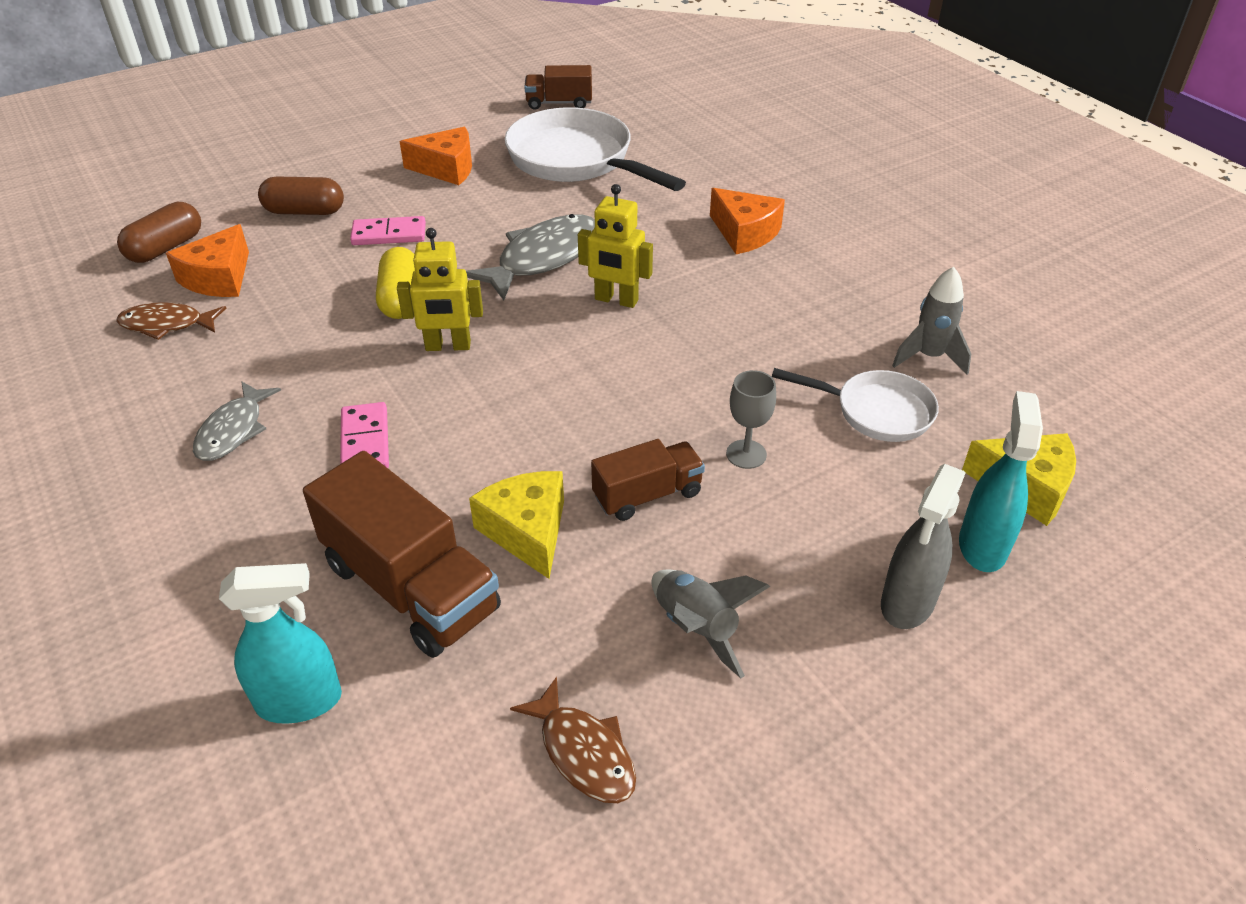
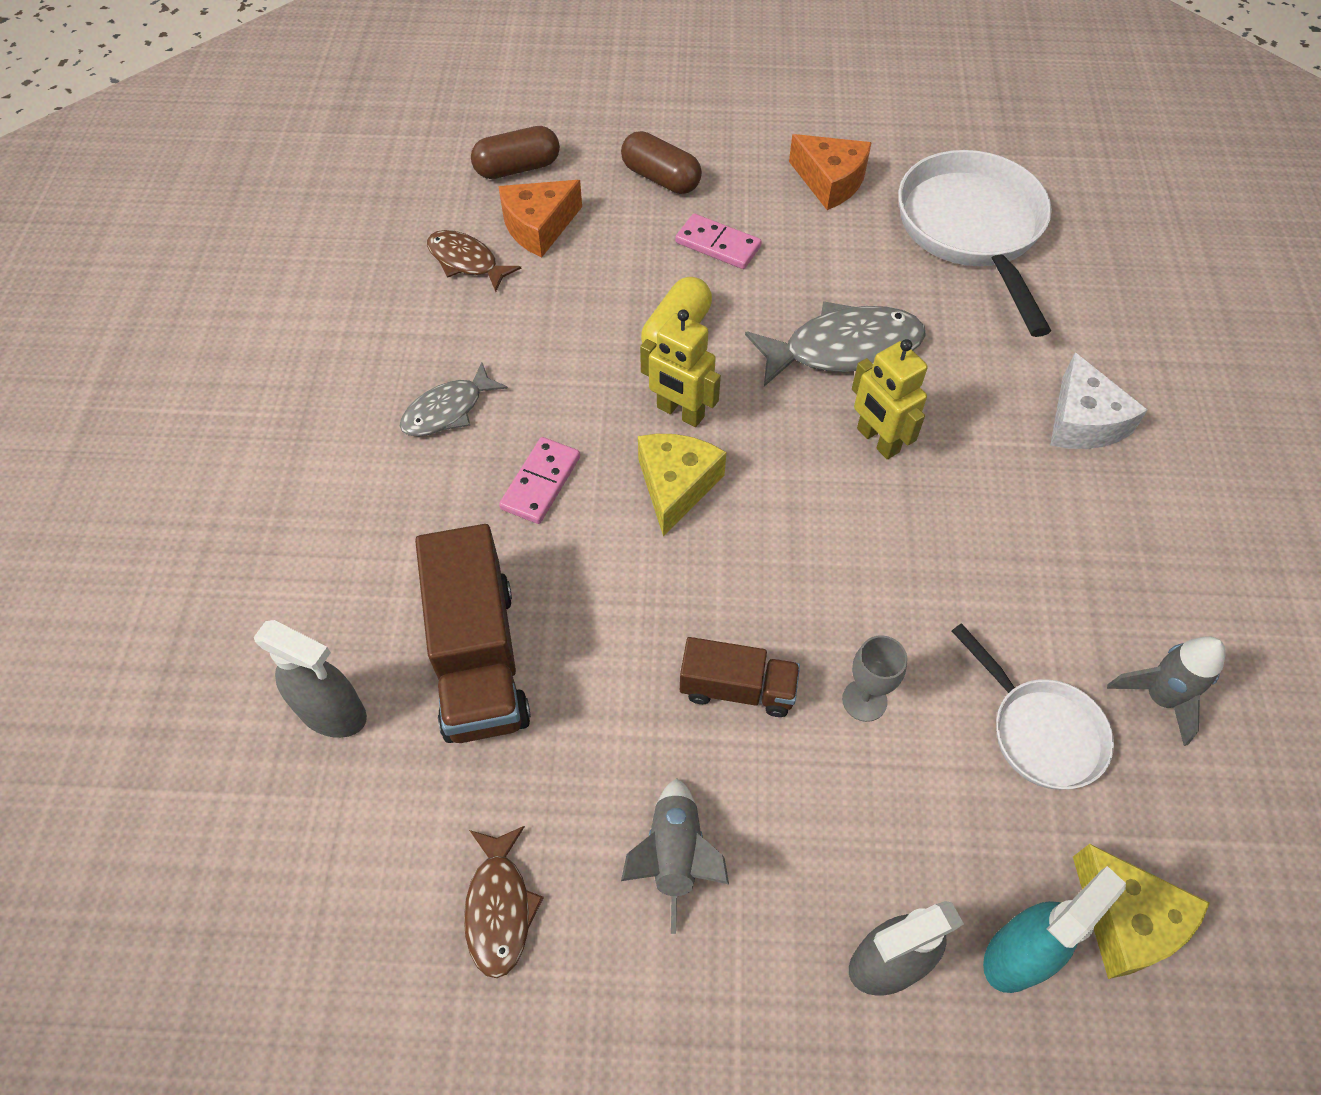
camera: 35 degrees right, 15 degrees up
turquoise spray bottle [219,563,342,724] -> grey spray bottle [254,620,367,738]
yellow cheese [469,471,564,579] -> yellow cheese moved to [638,434,727,536]
brown truck [524,65,592,110] -> none
orange cheese [710,188,785,254] -> white cheese [1050,352,1147,449]

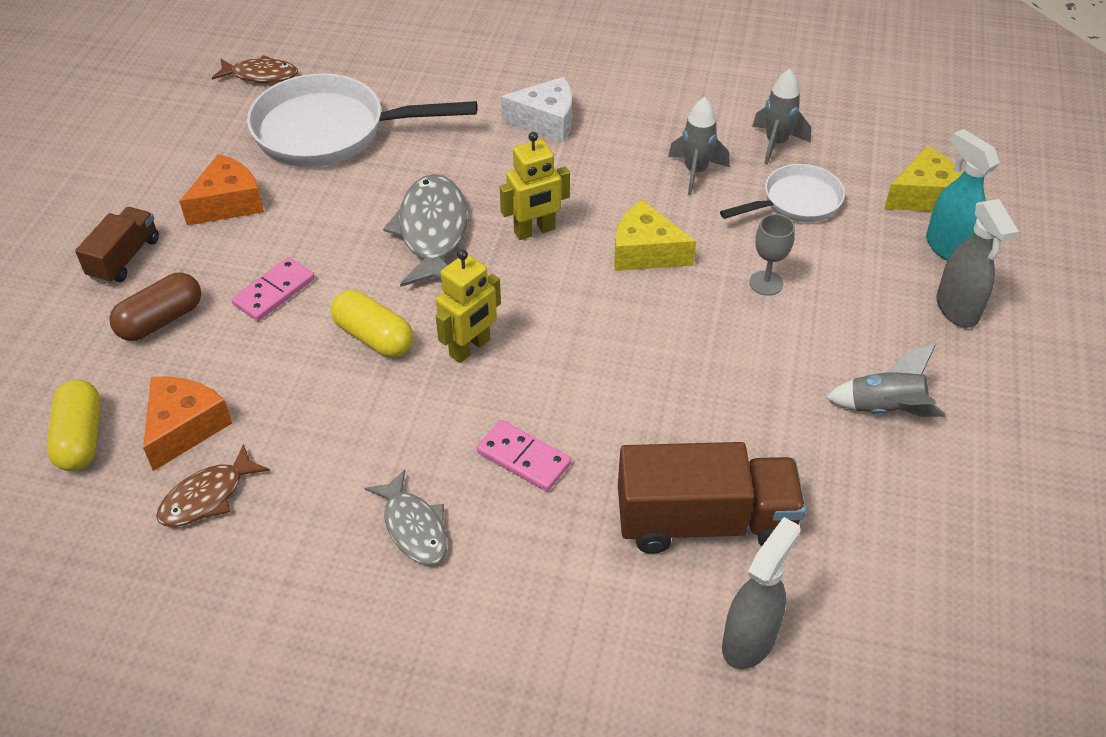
camera: 80 degrees left, 10 degrees down
brown fish [464,826,544,978] -> brown fish moved to [212,55,298,83]
brown capsule [471,126,560,179] -> yellow capsule [47,380,101,471]
orange cheese [498,180,582,258] -> orange cheese turned 135 degrees counterclockwise [143,376,232,471]
yellow cheese [638,434,727,536] -> yellow cheese moved to [614,200,696,271]
brown truck [680,637,800,717] -> brown truck moved to [75,207,159,284]
none -> grey rocket [668,97,730,195]

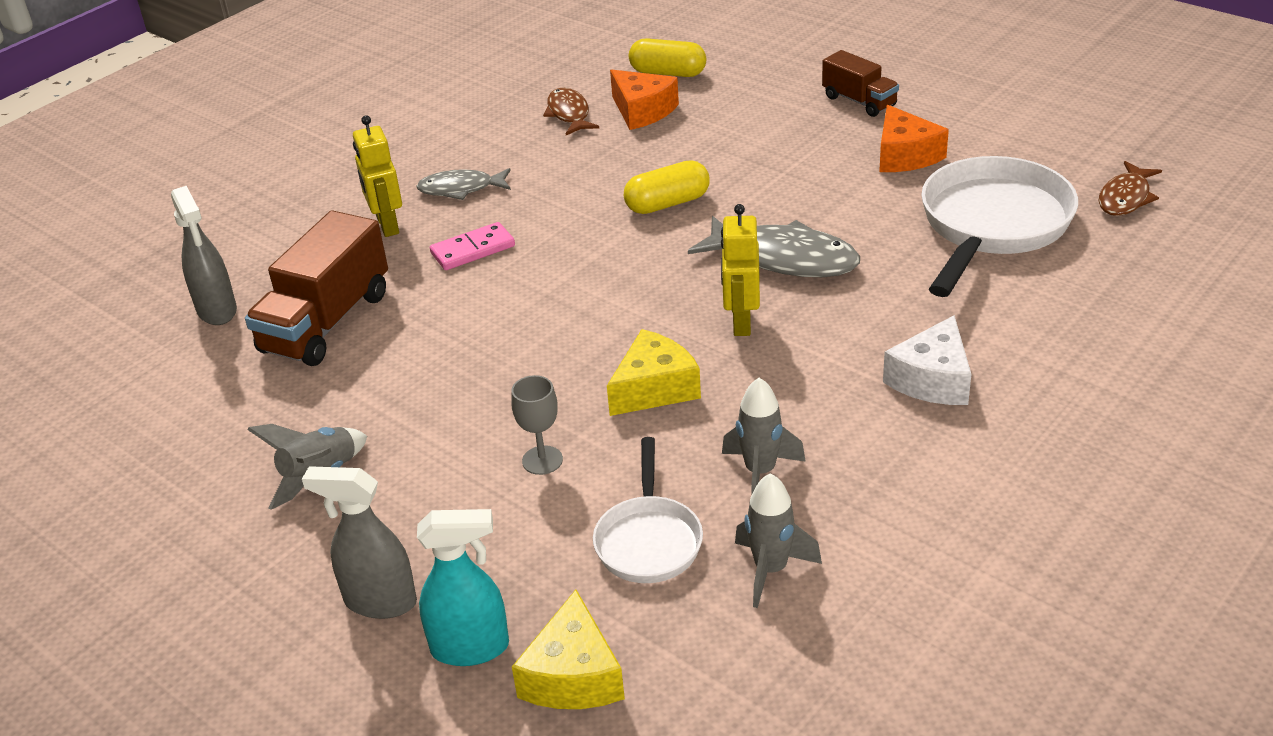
camera: 120 degrees right, 10 degrees down
brown capsule [109,272,201,341] -> none
pink domino [231,257,315,321] -> none
yellow robot [436,249,501,363] -> yellow robot moved to [353,115,402,237]

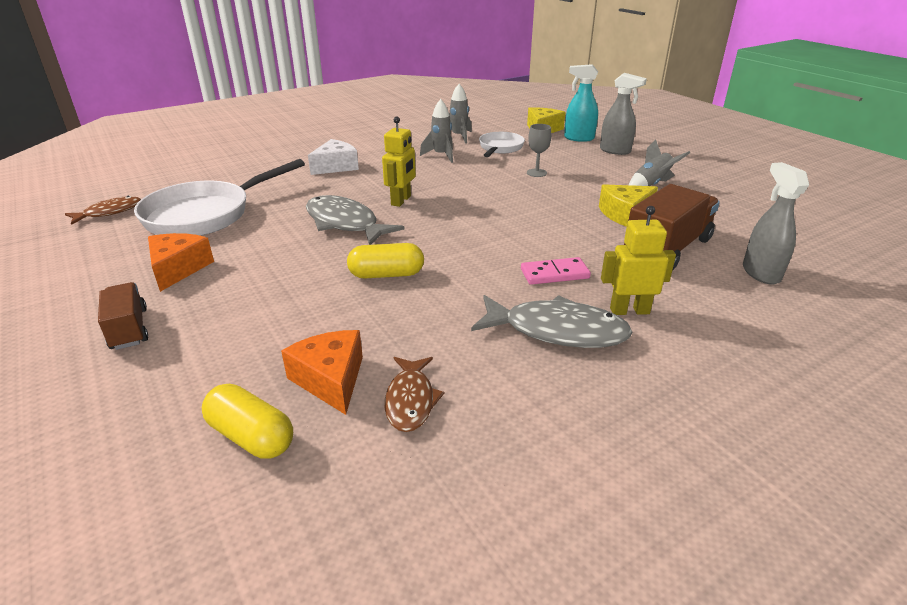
camera: 165 degrees left, 5 degrees down
yellow robot [353,115,402,237] -> yellow robot turned 90 degrees counterclockwise [601,206,676,315]
grey fish [416,168,511,200] -> grey fish [471,295,633,348], size x1.63
yellow cheese [607,329,701,416] -> yellow cheese moved to [599,184,658,227]

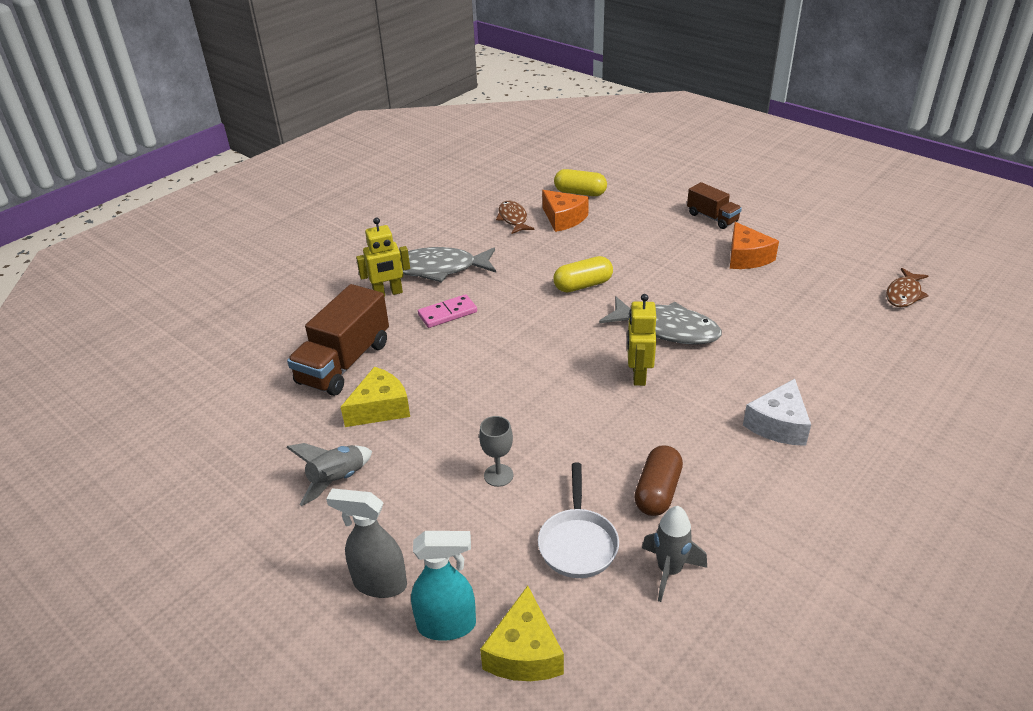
camera: 165 degrees right, 5 degrees up
white pan [134,159,305,236] -> none
grey rocket [420,99,453,163] -> brown capsule [634,445,683,516]
grey spray bottle [743,162,809,284] -> none

